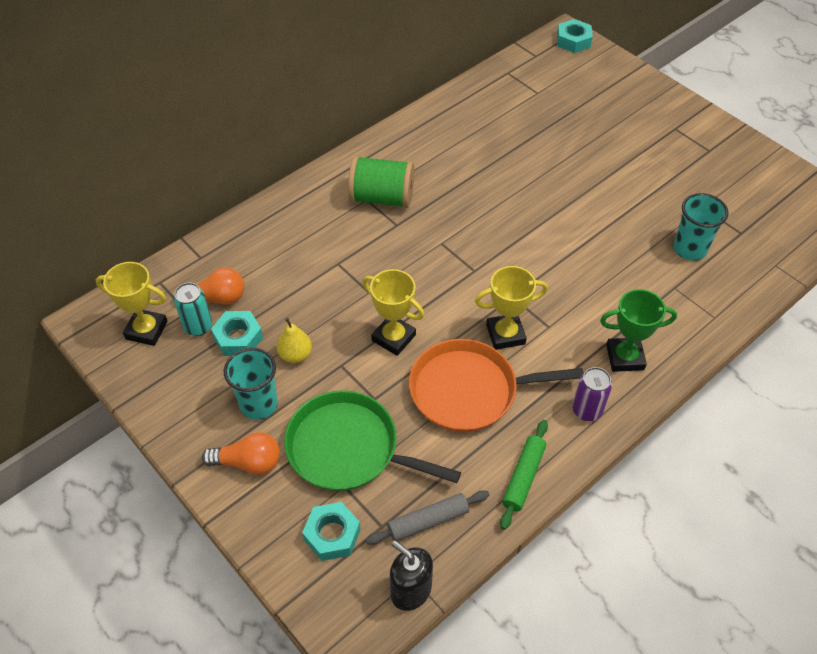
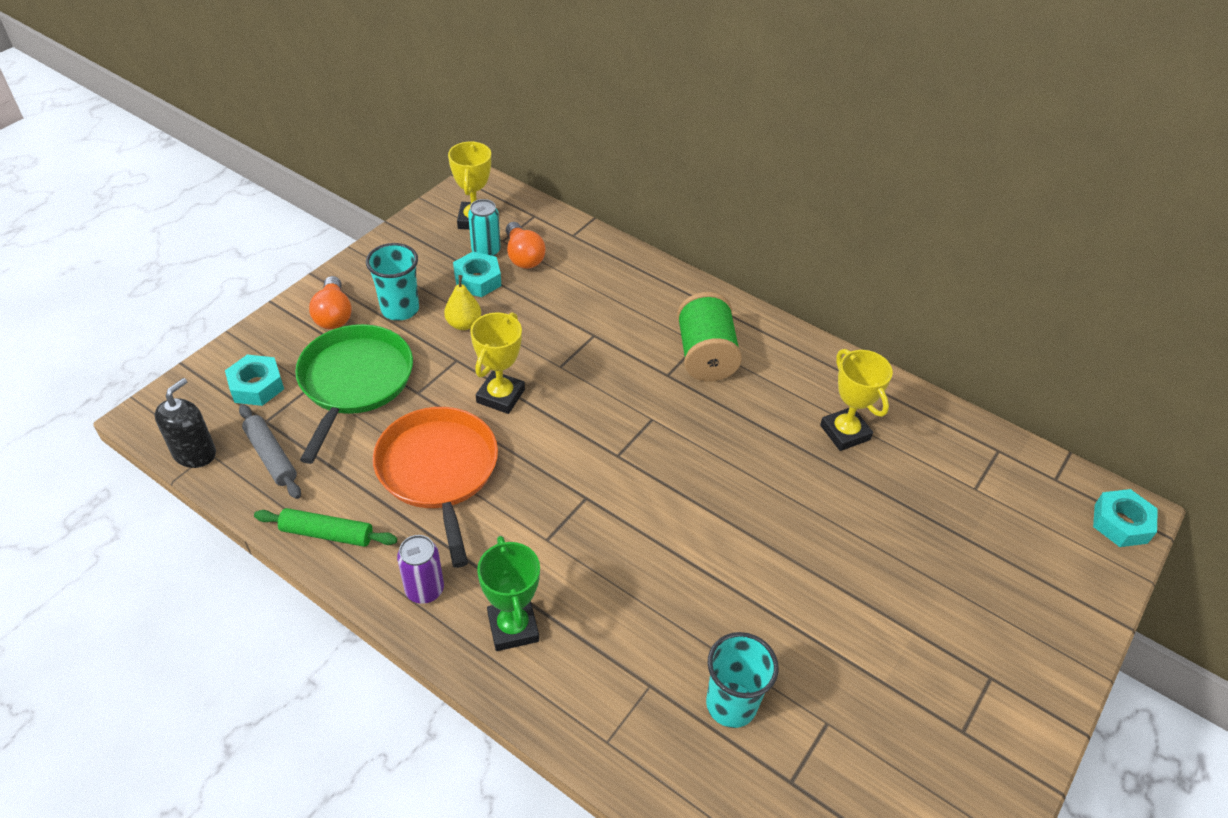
camera: 75 degrees right, 5 degrees down
yellow trophy [475,266,548,350] -> yellow trophy moved to [820,349,893,451]

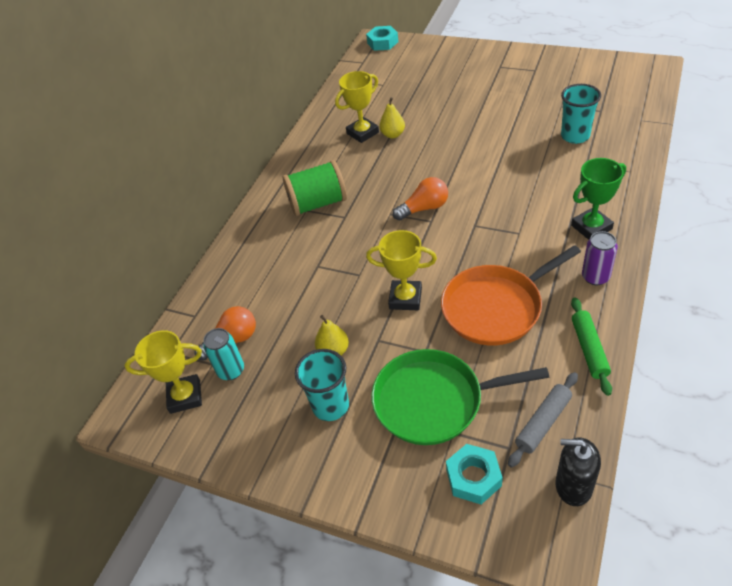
camera: 95 degrees left, 0 degrees up
orange light bulb [309,276,352,329] -> orange light bulb moved to [393,177,448,221]
turquoise nut [453,252,501,297] -> none
none -> yellow pear [379,97,405,138]

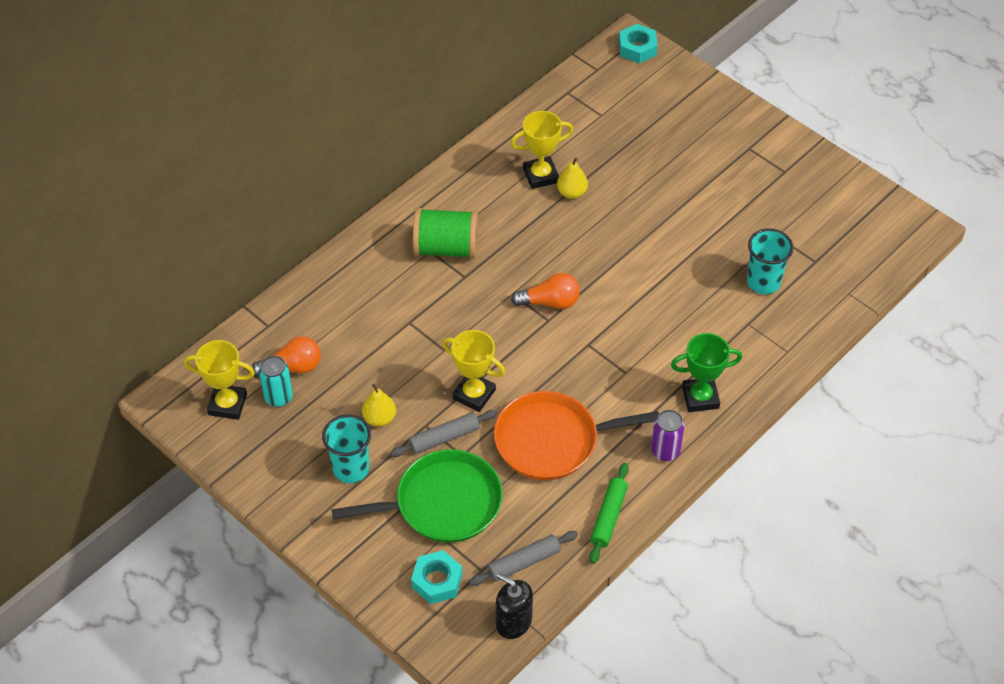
camera: 15 degrees right, 5 degrees up
green pan [371,349,550,445] -> green pan turned 150 degrees clockwise [332,449,503,543]
none -> grey rolling pin [390,410,497,457]

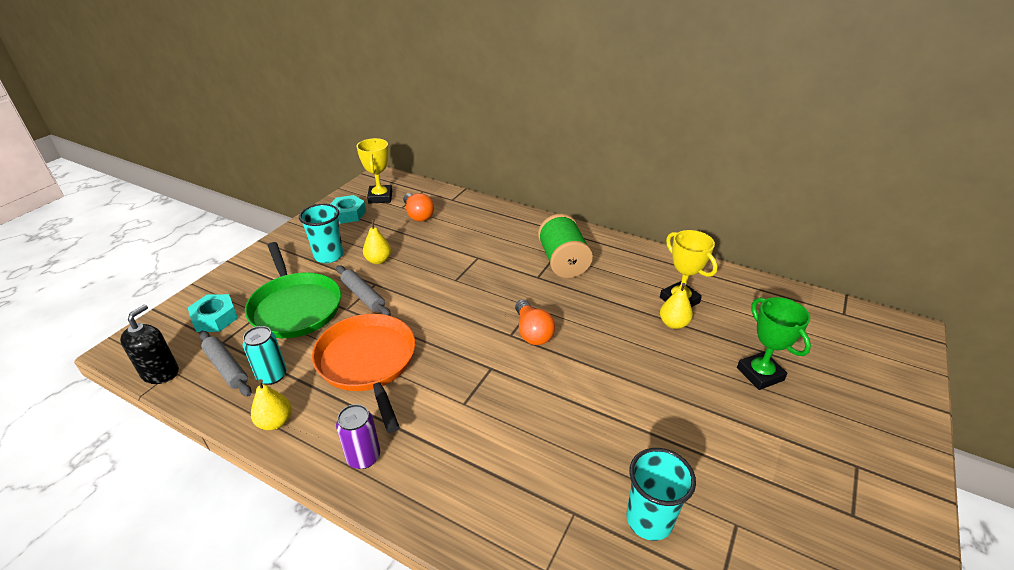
camera: 75 degrees right, 15 degrees down
turquoise can [259,355,293,407] -> turquoise can moved to [243,326,287,385]
yellow trophy [442,330,505,412] -> none
green rolling pin [589,463,629,564] -> yellow pear [251,379,292,430]
turquoise nut [619,24,658,63] -> turquoise nut moved to [330,195,366,224]
green trophy [671,333,742,412] -> green trophy moved to [737,297,811,390]

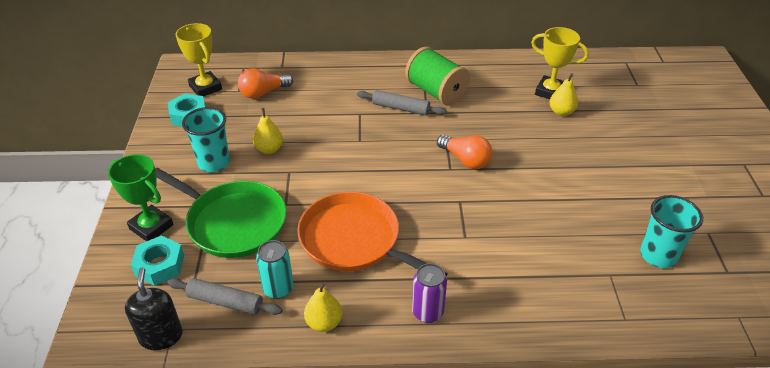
camera: 30 degrees left, 5 degrees up
grey rolling pin [336,265,391,316] -> grey rolling pin moved to [357,90,446,115]
orange light bulb [403,193,434,222] -> orange light bulb turned 120 degrees clockwise [238,68,293,99]
green trophy [737,297,811,390] -> green trophy moved to [108,154,174,241]

